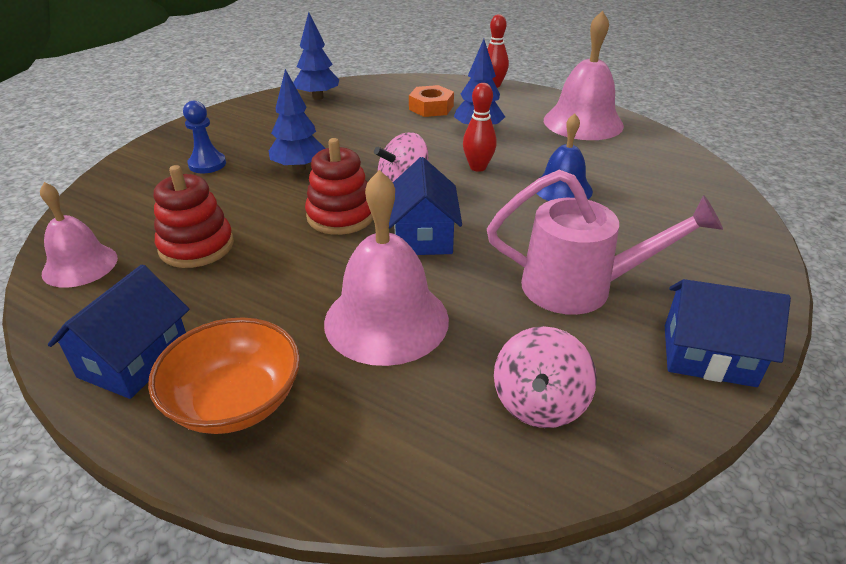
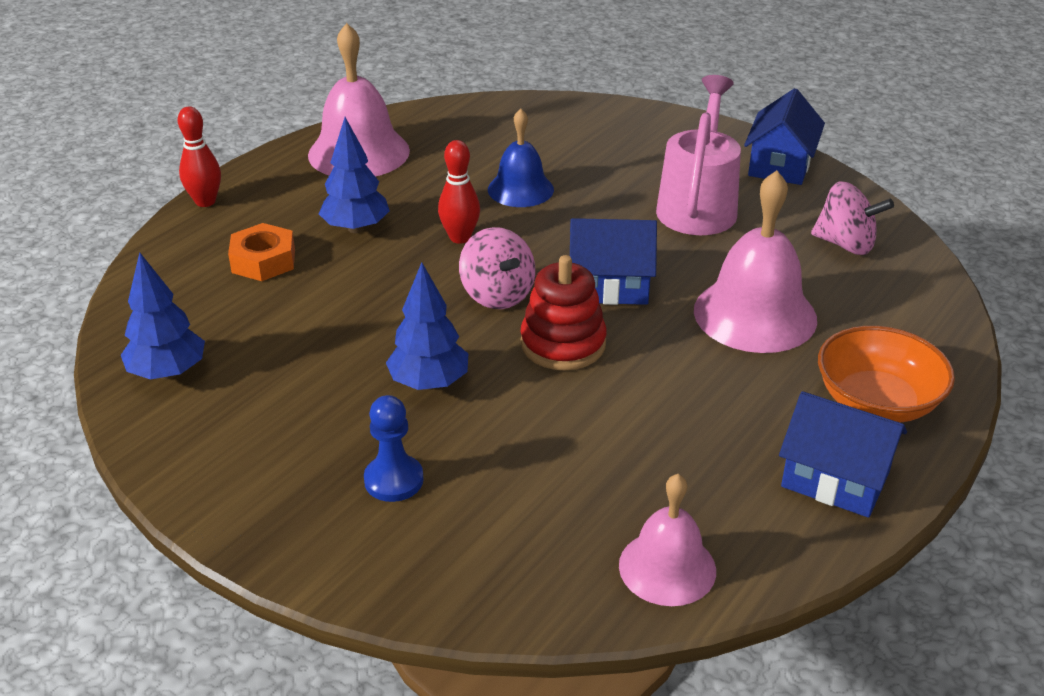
camera: 85 degrees left, 0 degrees up
red stacking toy [154,165,234,268] -> none

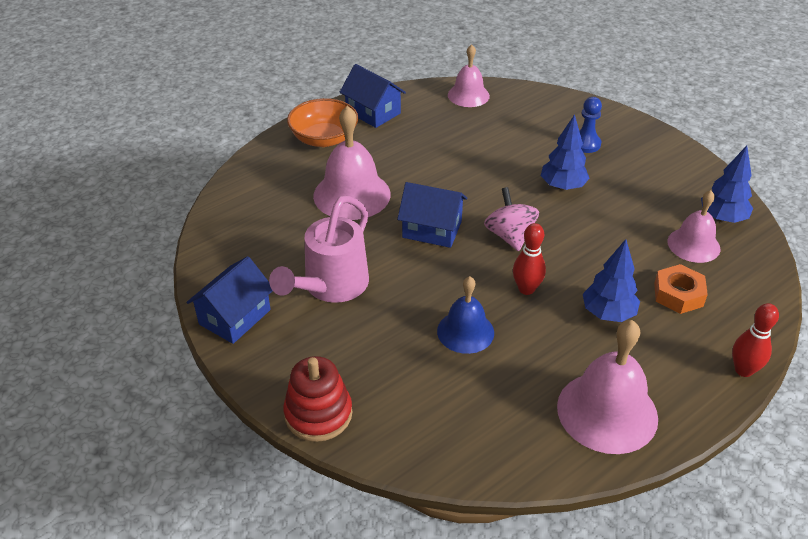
camera: 165 degrees left, 5 degrees up
red stacking toy [520,255,607,370] -> red stacking toy moved to [283,356,352,442]
pink spinning top [811,181,894,255] -> none
none -> pink bell [667,190,720,263]

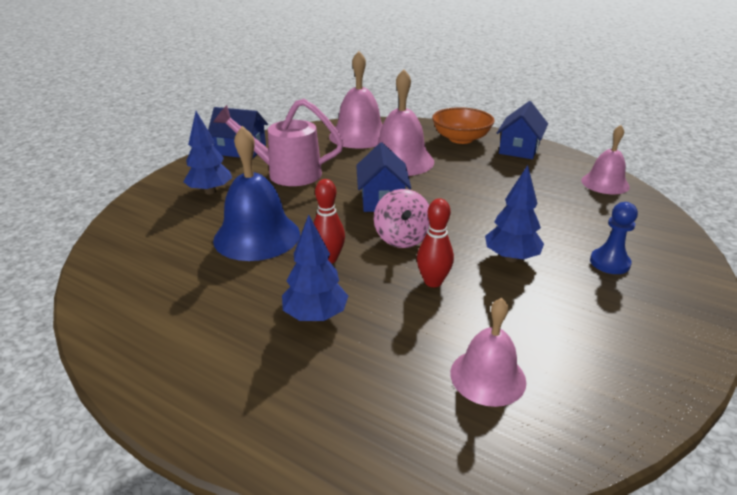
camera: 70 degrees right, 10 degrees down
red stacking toy [283,356,352,442] -> none
blue bell [437,276,494,354] -> blue bell [213,126,300,261], size x1.60
pink spinning top [484,187,539,251] -> pink spinning top turned 120 degrees clockwise [374,189,430,248]
pink bell [557,320,658,454] -> pink bell moved to [329,51,383,149]
orange nut [654,264,708,314] -> none
blue tree [701,146,753,223] -> blue tree moved to [183,111,232,195]
red bowling pin [732,303,779,377] -> red bowling pin moved to [417,198,454,287]

